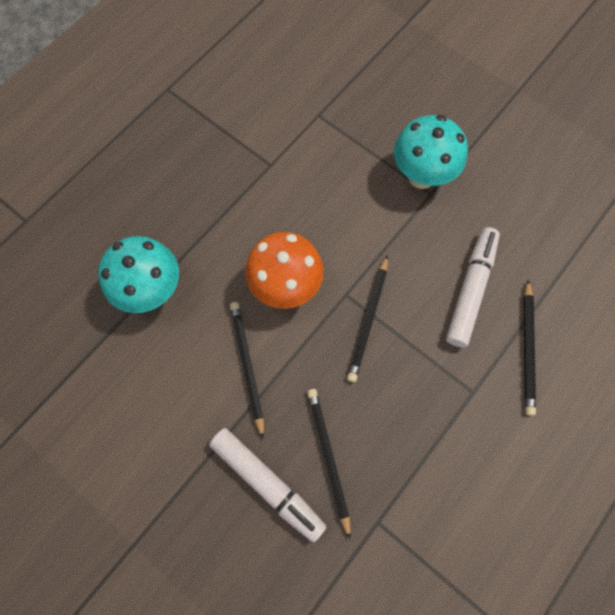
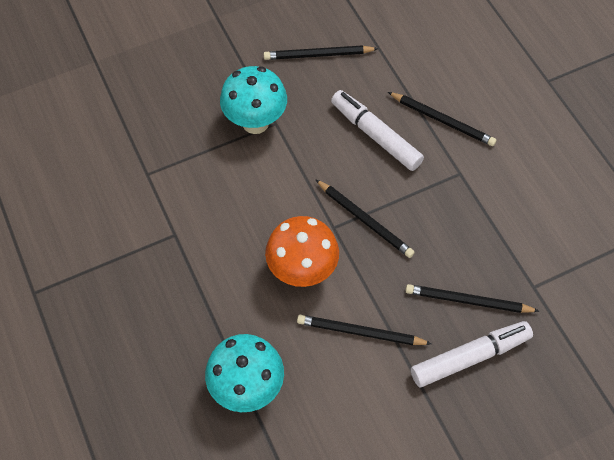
camera: 65 degrees left, 10 degrees down
none -> black pencil [264,45,379,60]

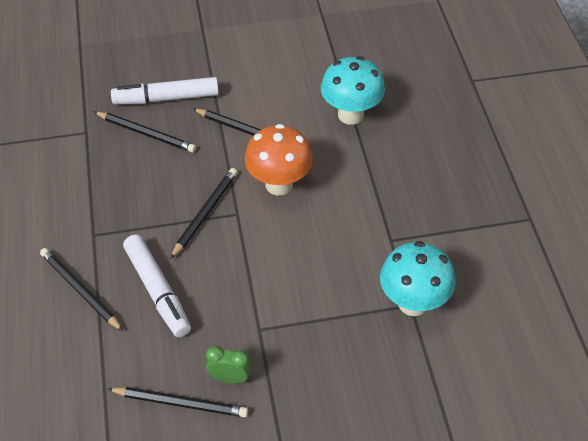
camera: 165 degrees left, 10 degrees down
turquoise mushroom [220,66,287,134] -> turquoise mushroom moved to [380,241,455,316]
black pencil [315,179,415,258] -> black pencil turned 60 degrees clockwise [170,168,237,259]
none -> green clock [206,346,251,384]

